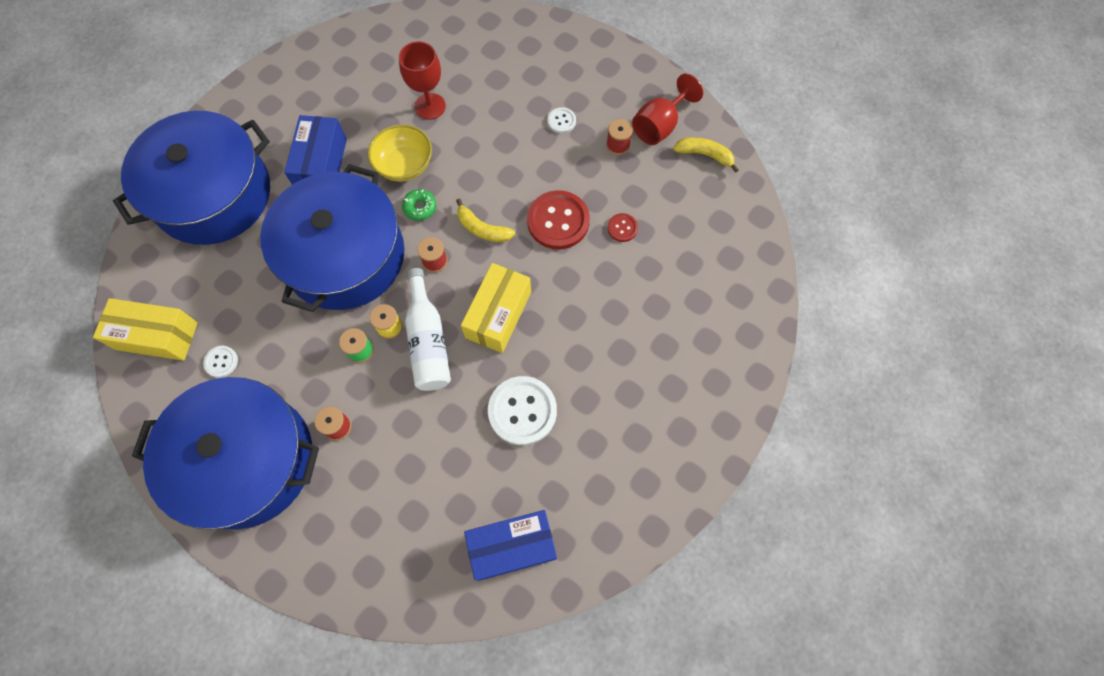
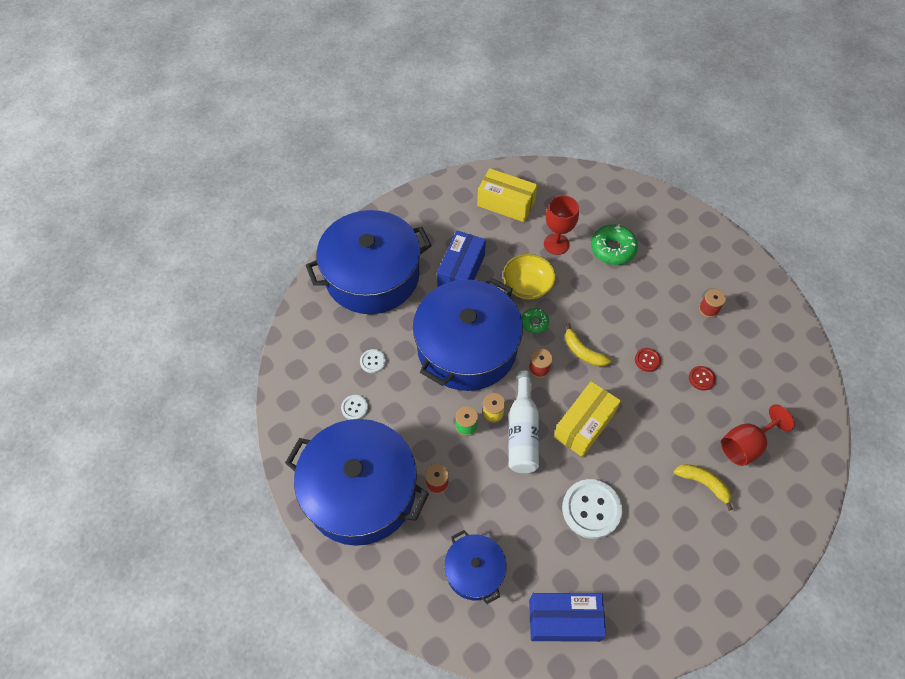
camera: 15 degrees right, 10 degrees down
yellow box [93,298,198,361] -> yellow box moved to [477,168,537,222]
red button [527,190,590,249] -> red button [635,348,661,372], size x0.48
white button [548,107,576,133] -> white button moved to [360,349,386,373]
red goblet [632,74,703,145] -> red goblet moved to [721,404,795,466]
yellow banana [673,137,739,173] -> yellow banana moved to [674,464,733,511]
none -> blue pot [444,530,507,604]
none -> green donut [591,224,638,265]

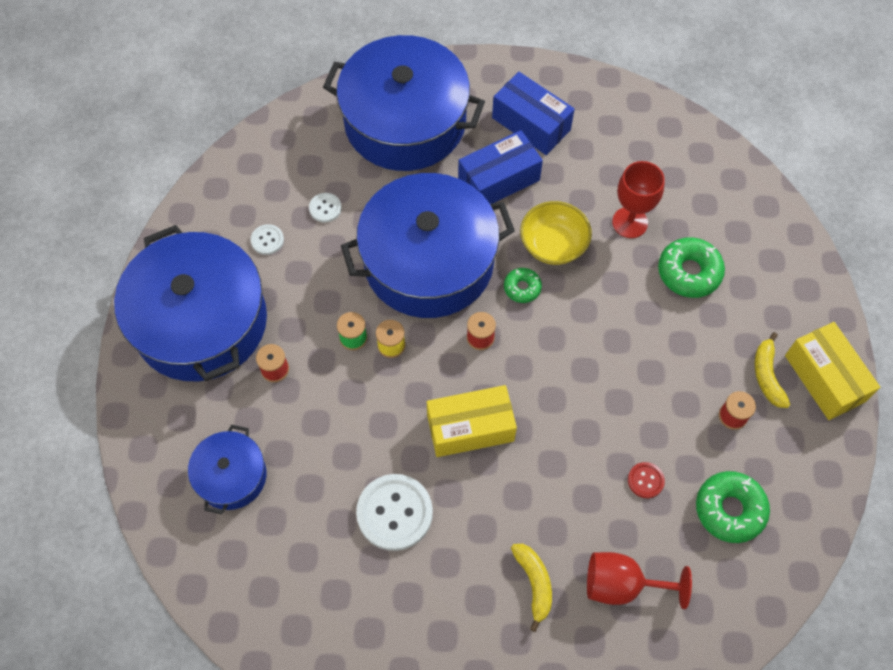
camera: 40 degrees right, 5 degrees up
yellow box [477,168,537,222] -> yellow box moved to [785,322,880,420]
white bottle [509,370,539,473] -> none
blue box [529,593,606,642] -> blue box moved to [492,72,575,155]
yellow banana [565,323,611,367] -> yellow banana moved to [755,332,790,408]
red button [635,348,661,372] -> none
none -> green donut [696,471,770,543]

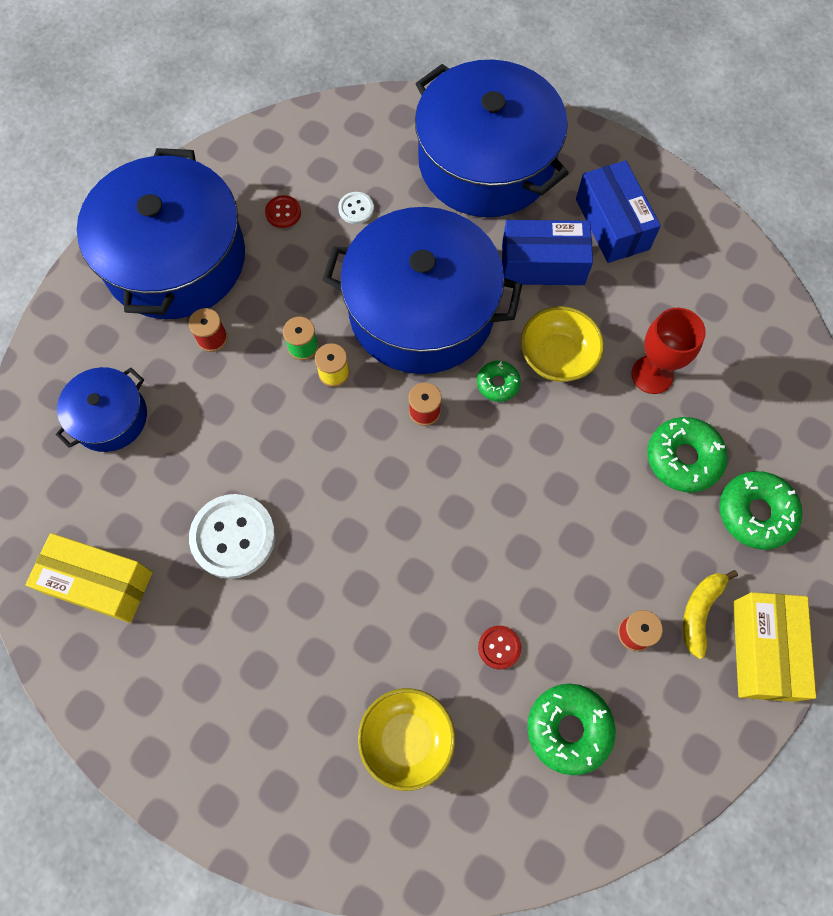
camera: 30 degrees right, 5 degrees up
white button [251,224,284,255] -> red button [265,195,301,228]
yellow box [427,385,517,457] -> yellow box moved to [26,533,153,623]
yellow banana [511,544,552,632] -> none
red goblet [587,552,692,609] -> yellow bowl [358,688,455,791]
none -> green donut [719,471,802,550]

